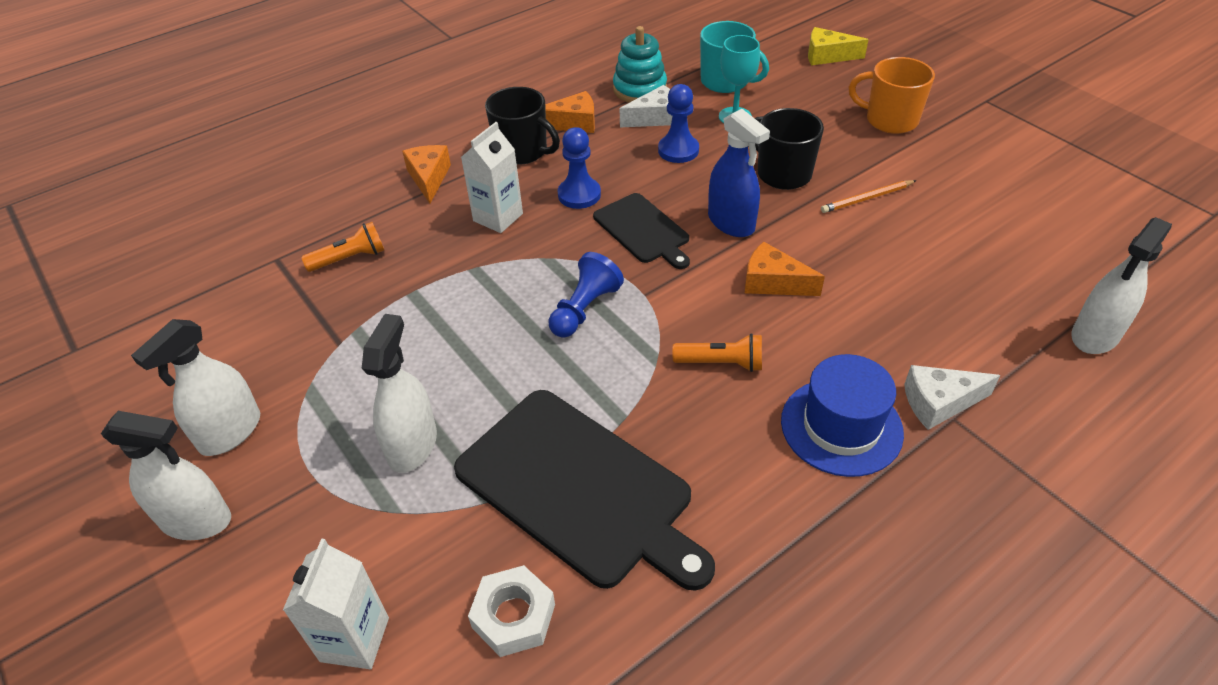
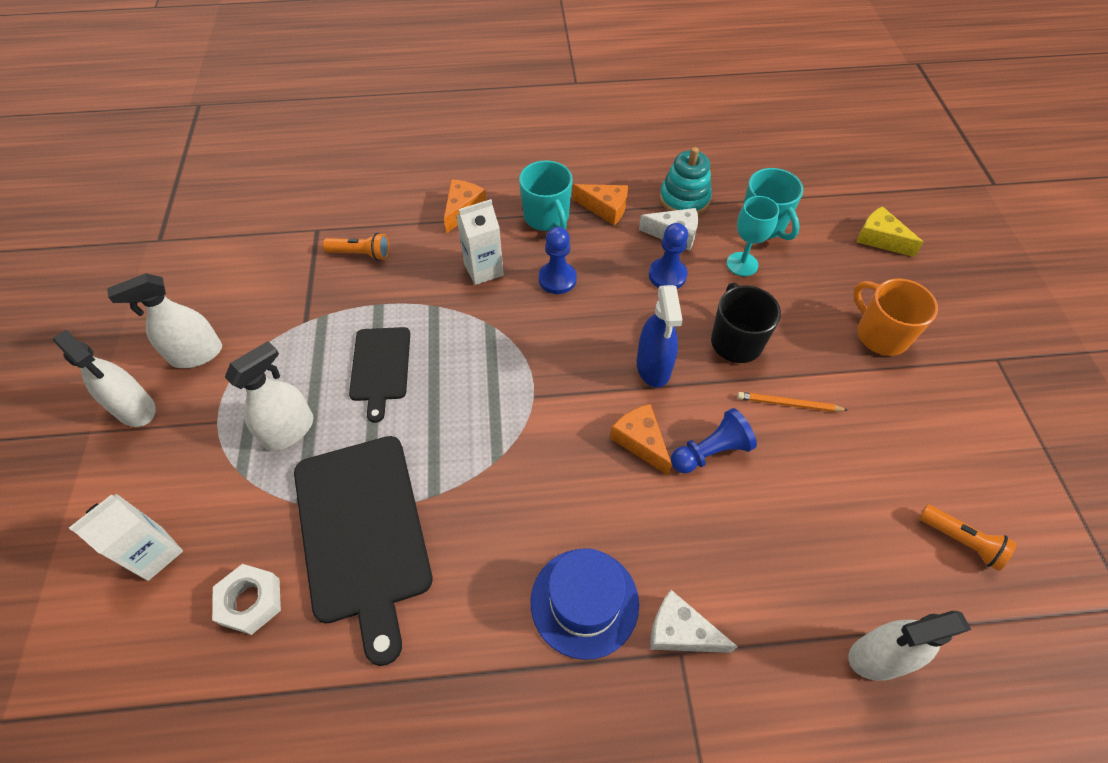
camera: 30 degrees right, 10 degrees up
black mug [485,87,560,165] -> turquoise mug [519,160,573,231]
blue pawn [549,252,624,338] -> blue pawn moved to [671,408,757,474]
black cutting board [593,193,690,269] -> black cutting board moved to [349,327,410,423]
orange flashlight [672,333,762,372] -> orange flashlight moved to [919,504,1016,571]

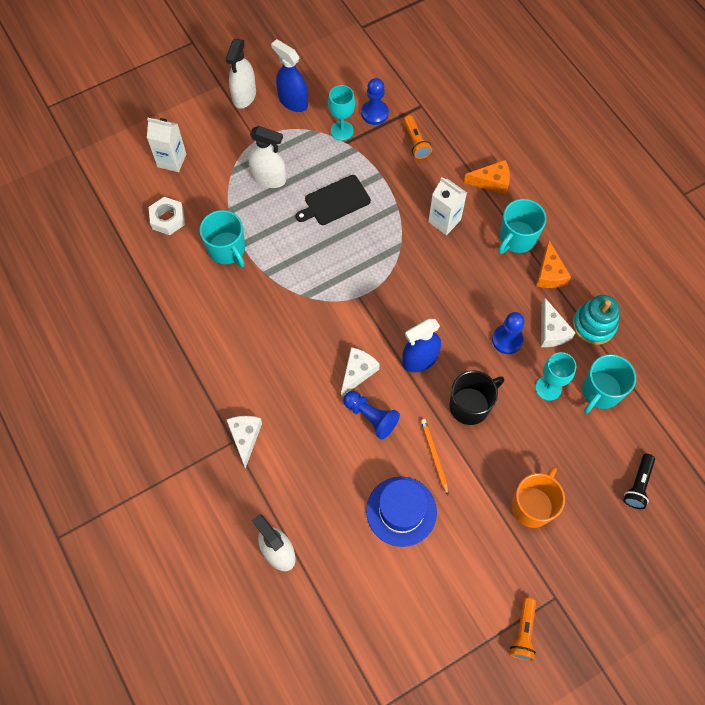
camera: 65 degrees right, 10 degrees up
white spray bottle [107,273,222,368] -> blue spray bottle [271,39,308,112]
black cutting board [294,436,433,666] -> turquoise mug [200,210,245,268]
blue hat [531,548,639,660] -> blue hat moved to [366,477,437,547]
blue pawn [538,227,577,294] -> blue pawn moved to [361,78,389,125]
orange cheese [610,404,672,476] -> white cheese [341,347,380,397]
yellow cheese [856,206,924,257] -> black flashlight [624,454,655,509]
orange flashlight [919,504,1016,571] -> orange flashlight moved to [510,597,536,661]
none -> turquoise goblet [328,85,355,141]

